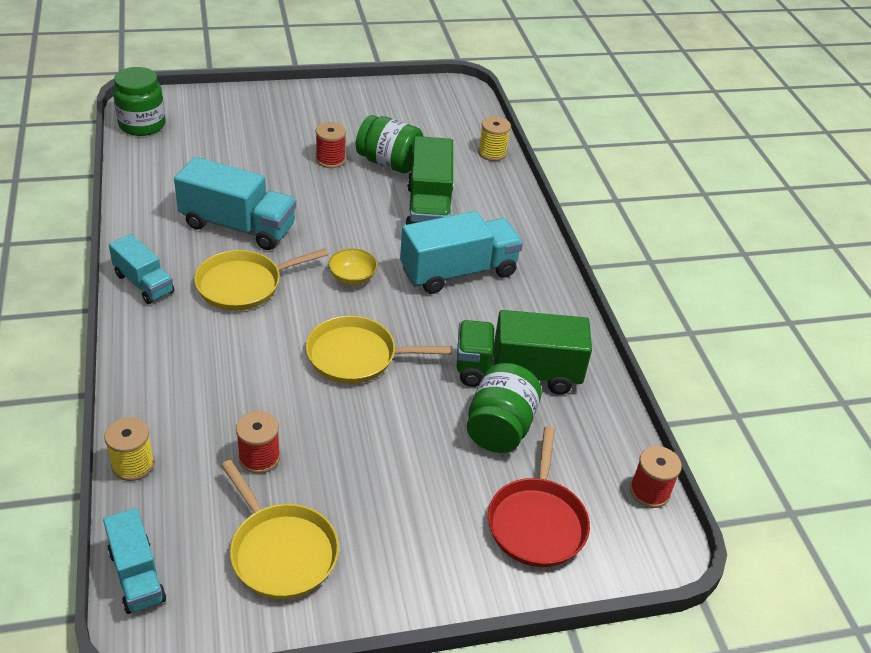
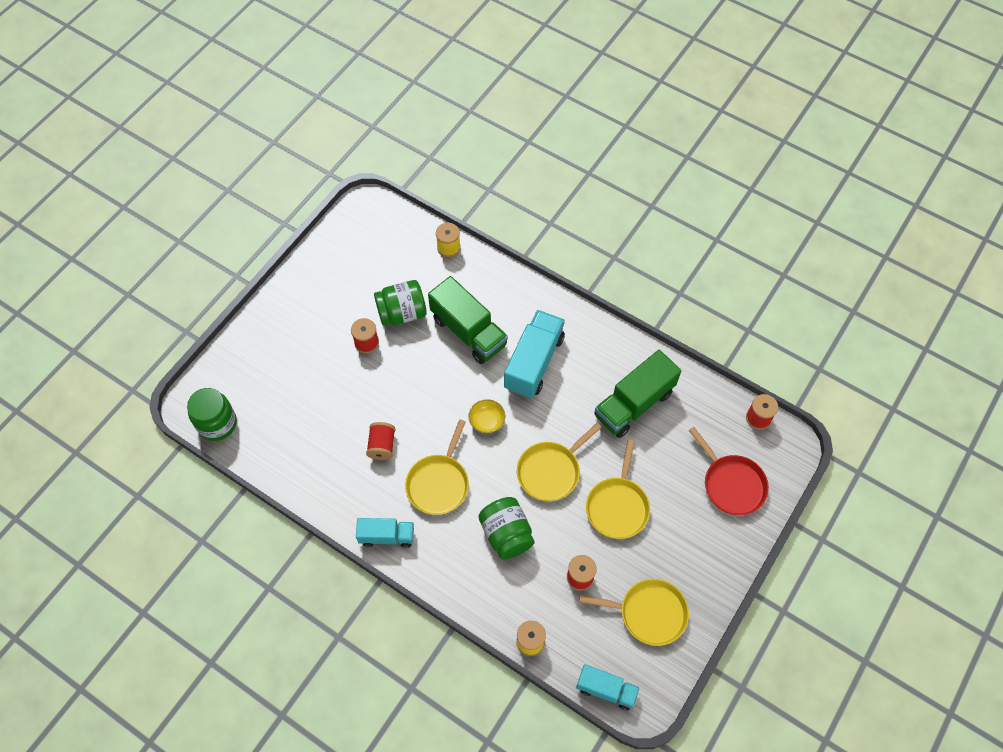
camera: 40 degrees left, 20 degrees up
turquoise truck [174,157,296,250] -> red spool [366,422,395,460]
green jar [467,363,542,453] -> green jar moved to [479,497,534,560]
none -> yellow pan [586,440,650,539]

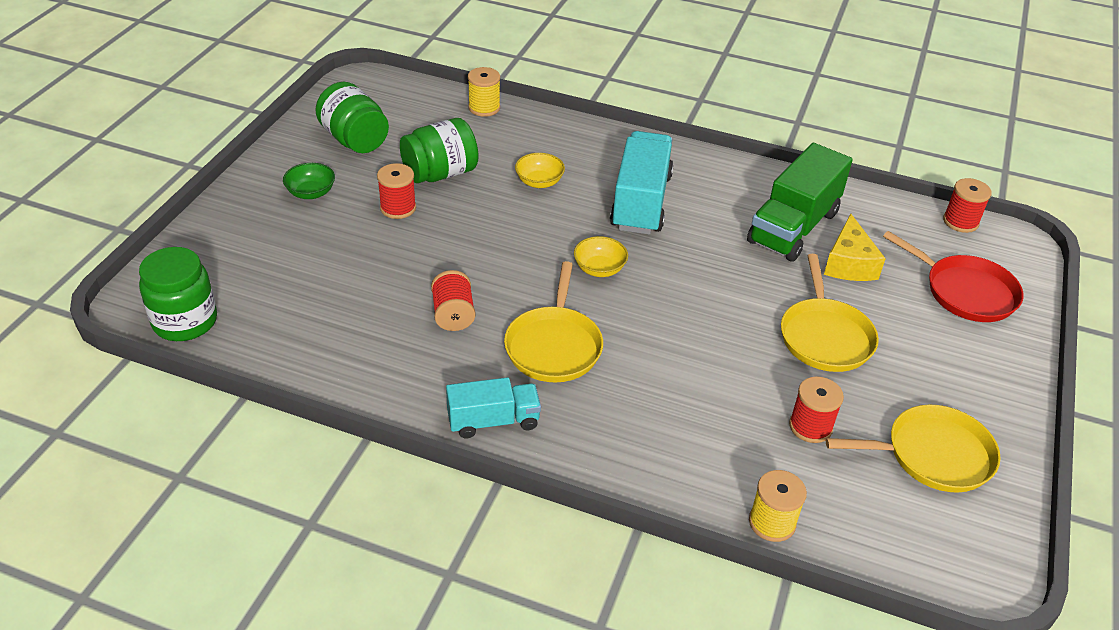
camera: 15 degrees left, 20 degrees down
green truck [428,276,508,364] -> yellow bowl [515,153,565,188]
green jar [479,497,534,560] -> green jar moved to [315,82,389,153]
yellow pan [517,423,602,501] -> none
turquoise truck [576,664,639,711] -> none
none -> green bowl [283,163,335,199]
none -> yellow cheese [824,214,886,281]

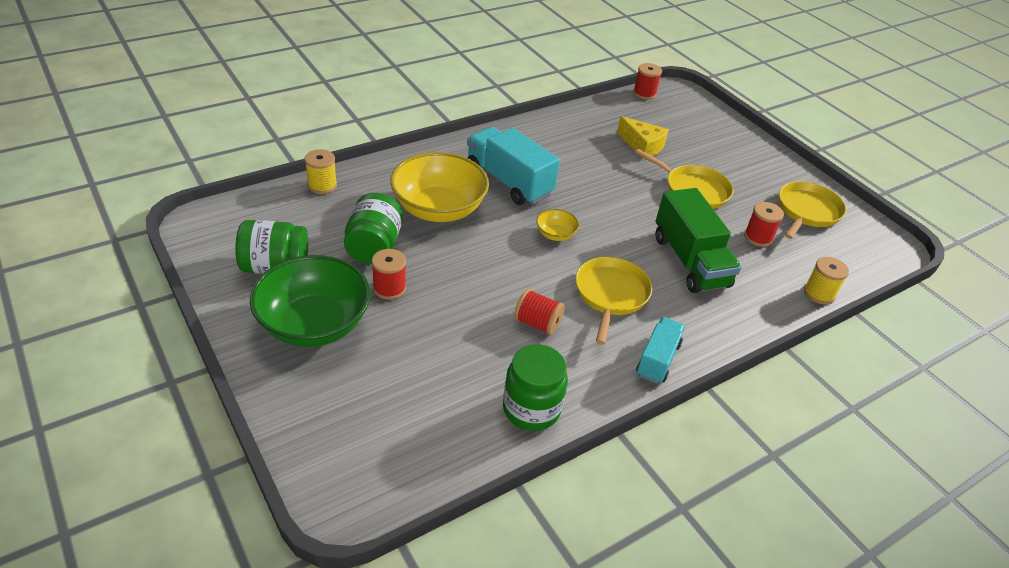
camera: 55 degrees left, 0 degrees up
green jar [139,247,217,341] -> green jar moved to [503,344,568,431]
green bowl [283,163,335,199] -> green bowl [250,255,371,347], size x2.27
yellow pan [504,261,603,382] -> yellow pan turned 120 degrees counterclockwise [575,257,652,345]
yellow bowl [515,153,565,188] -> yellow bowl [390,152,489,222], size x2.27
green truck [747,143,853,261] -> green truck moved to [656,188,741,293]
red pan [883,231,1024,322] -> none

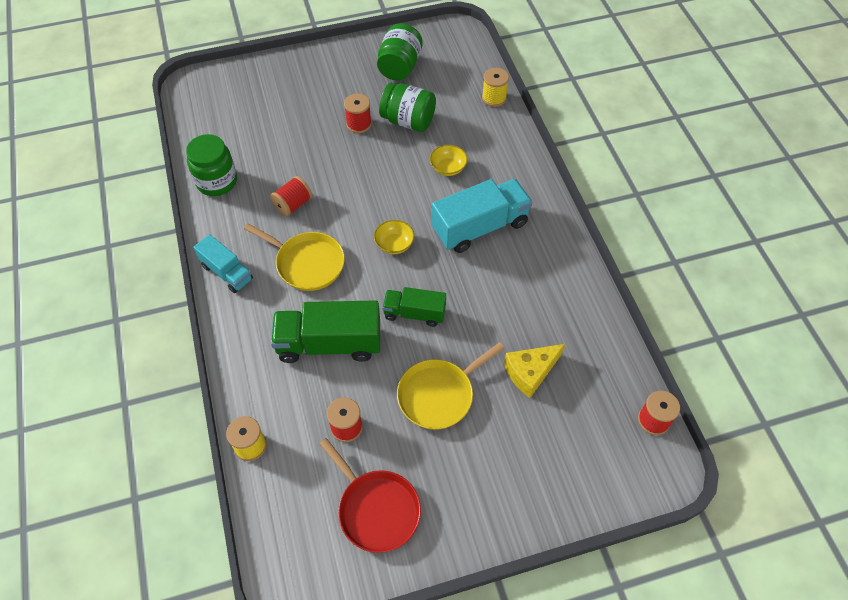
camera: 110 degrees right, 15 degrees up
green bowl [250,255,371,347] -> none
yellow bowl [390,152,489,222] -> yellow bowl [430,145,468,176], size x0.44
yellow pan [779,181,846,239] -> red pan [319,438,421,553]
none -> green truck [382,287,446,327]

